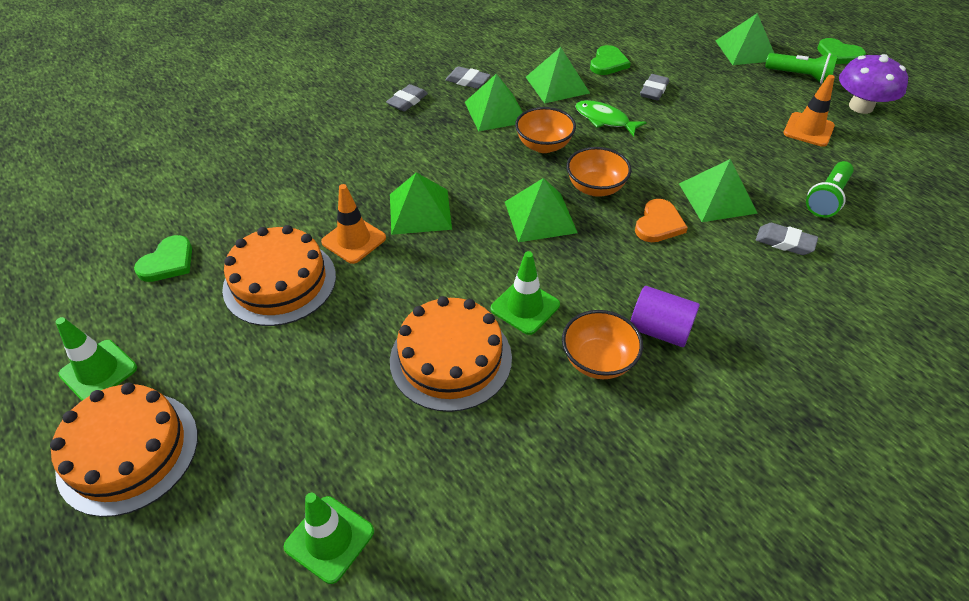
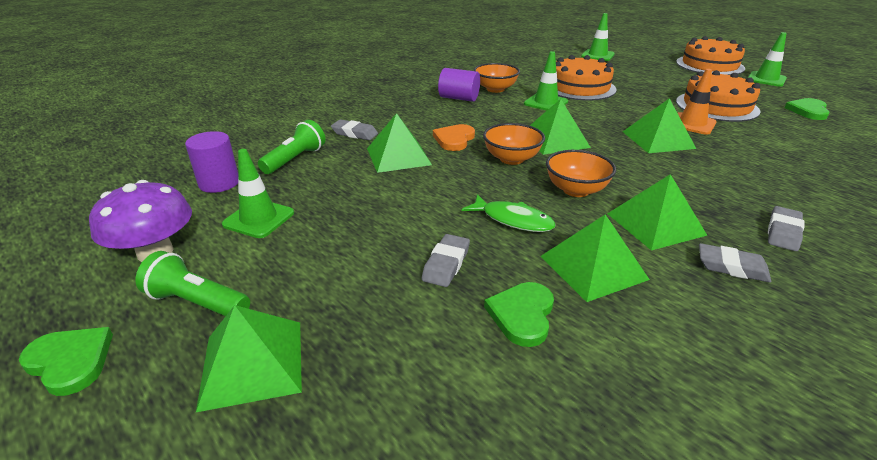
camera: 175 degrees right, 15 degrees down
orange traffic cone [783,75,835,147] -> green traffic cone [222,149,294,238]
none -> purple cylinder [185,131,239,193]

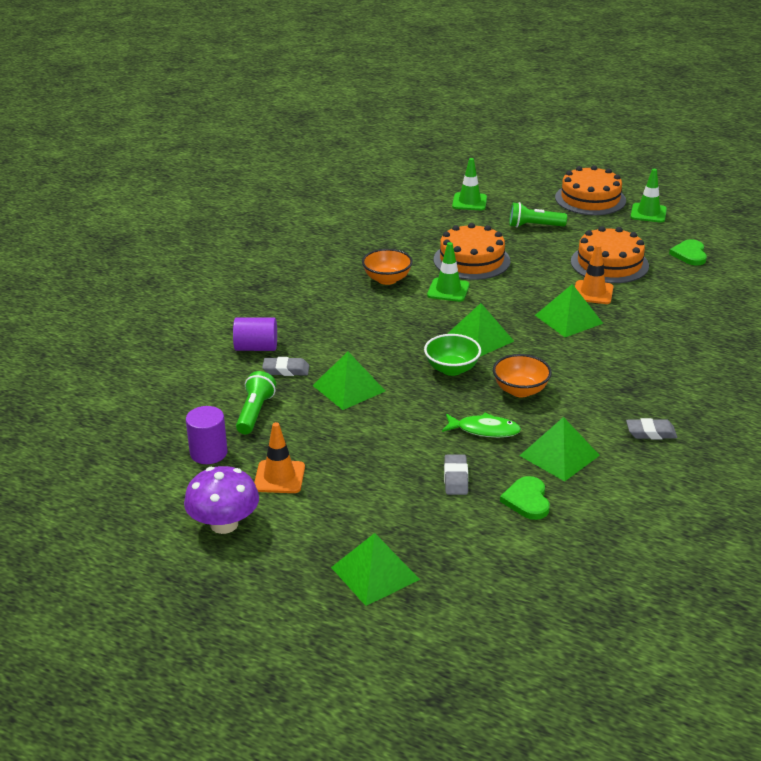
camera: 20 degrees left, 0 degrees up
green heart [19,327,113,396] -> none
green flashlight [135,251,250,316] -> green flashlight moved to [509,202,567,228]
green traffic cone [222,149,294,238] -> orange traffic cone [254,422,305,493]
orange heart [433,124,475,151] -> none
purple cylinder [438,68,480,102] -> purple cylinder moved to [233,317,277,351]
orange bowl [483,123,545,165] -> green bowl [424,334,481,376]
green pyramid [607,174,707,250] -> none
grey eraser [768,206,804,251] -> none

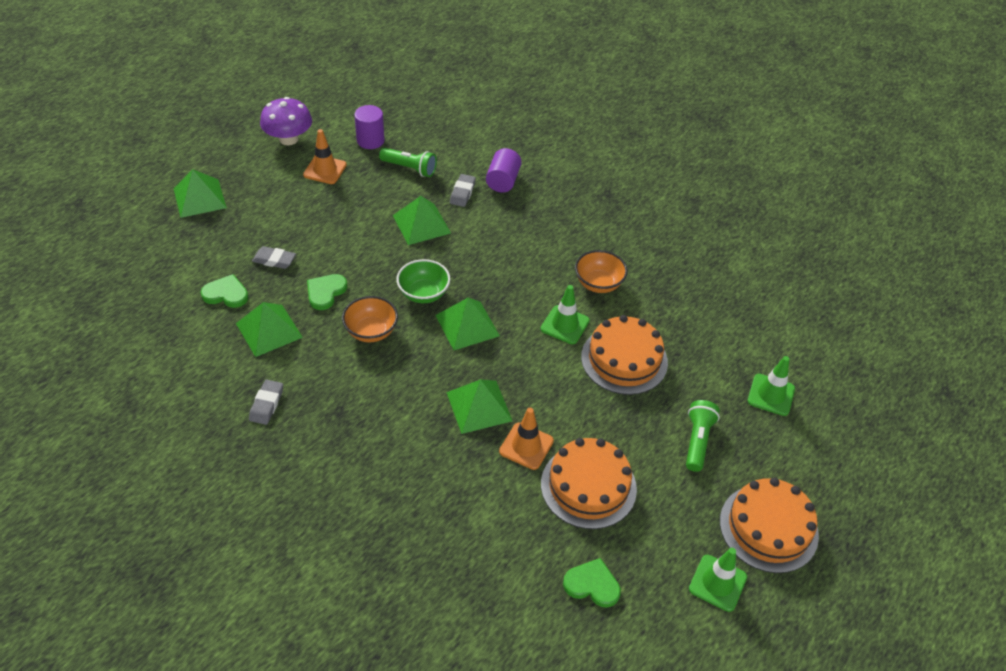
camera: 100 degrees right, 15 degrees up
green fish [442,413,521,438] -> green heart [307,274,347,310]

